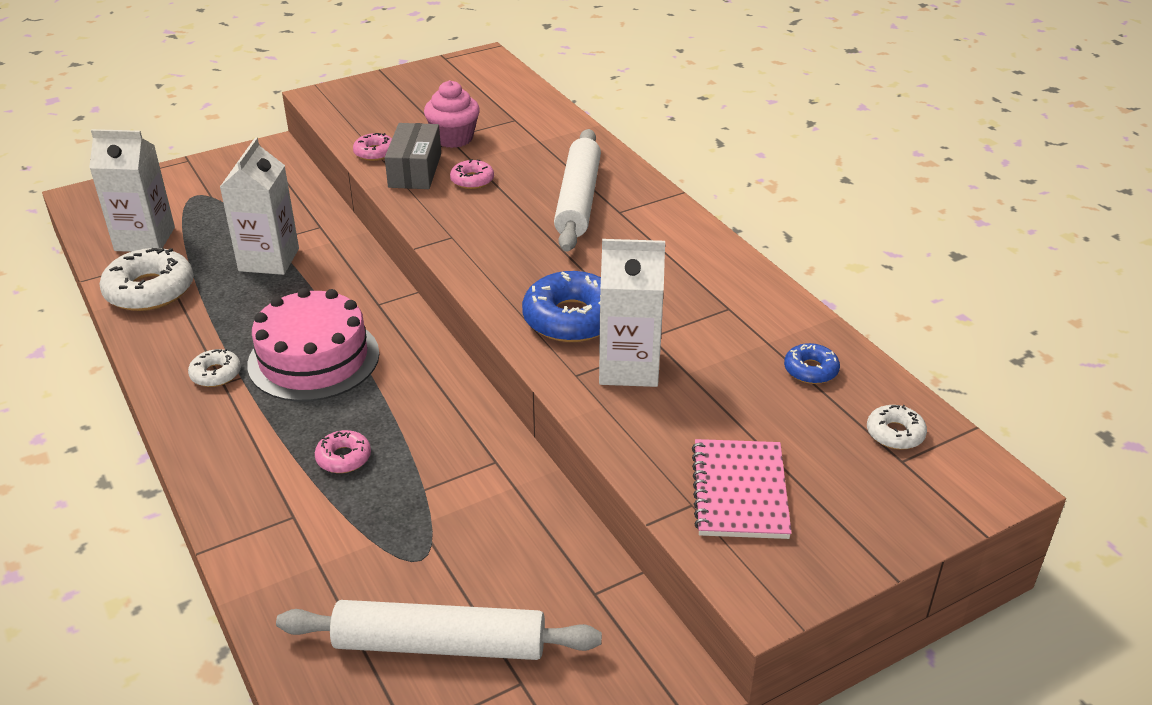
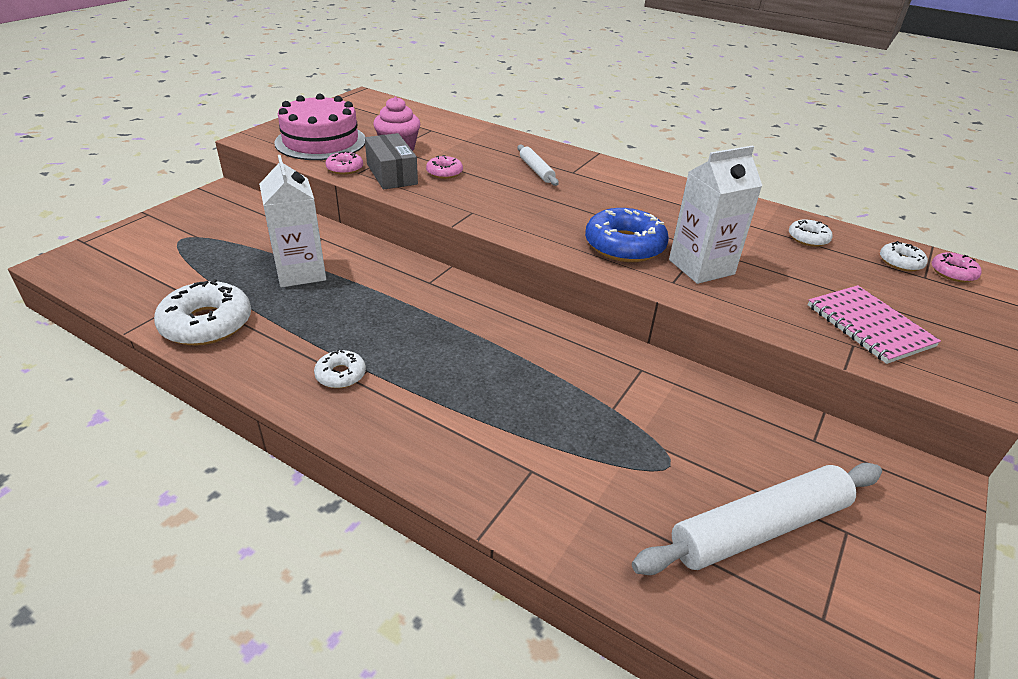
camera: 30 degrees left, 0 degrees up
white carton [89,129,175,252] -> none
pink cake [247,288,379,402] -> pink cake moved to [274,94,365,160]
pink donut [315,430,371,473] -> pink donut moved to [932,252,982,282]
white rolling pin [554,129,601,252] -> white rolling pin [517,145,559,186], size x0.52
blue donut [784,343,840,384] -> white donut [789,219,833,247]

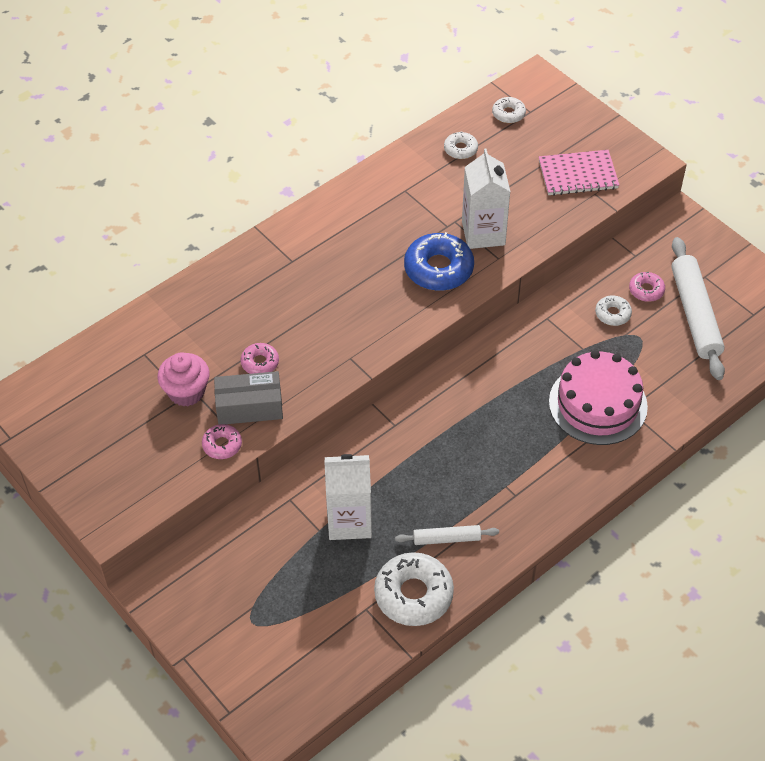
camera: 70 degrees left, 15 degrees up
pink cake [274,94,365,160] -> pink cake moved to [549,350,648,445]
white donut [314,349,366,388] -> white donut moved to [595,295,632,326]
white rolling pin [517,145,559,186] -> white rolling pin moved to [395,525,499,545]
pink donut [932,252,982,282] -> pink donut moved to [629,272,665,302]

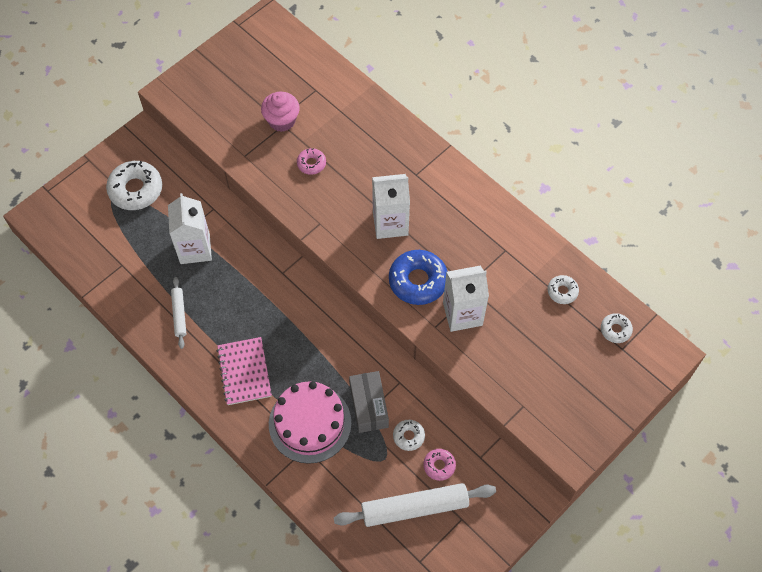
camera: 85 degrees right, 10 degrees up
pink donut [202,424,242,459] -> none
grey box [214,371,283,424] -> grey box moved to [349,371,389,433]
white donut [374,552,454,626] -> white donut moved to [106,161,162,210]
pink notebook [539,150,619,196] -> pink notebook moved to [217,337,272,405]
none -> white carton [372,174,410,239]

